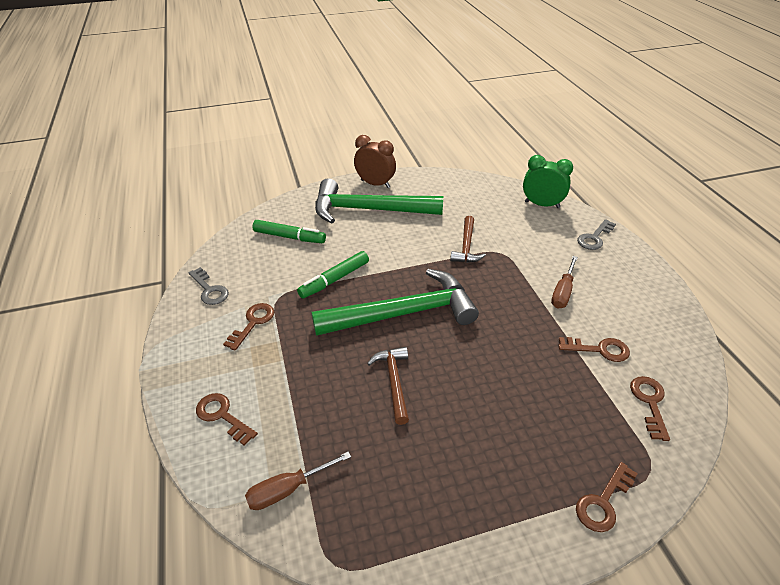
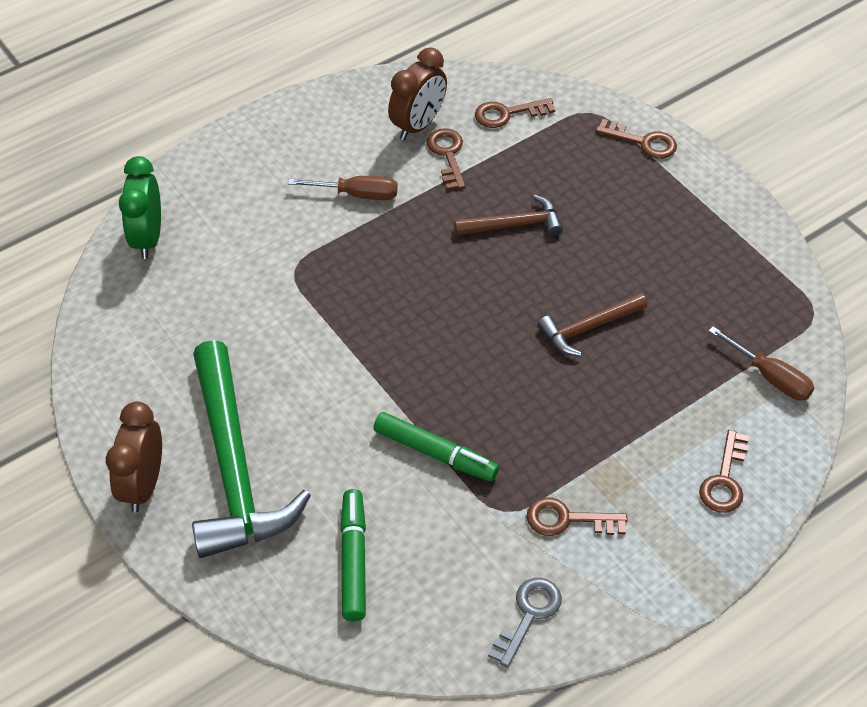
camera: 110 degrees left, 10 degrees up
green hammer [312,269,479,336] -> none
brown hammer [450,216,486,263] -> brown hammer moved to [454,194,563,236]
grey key [577,219,616,250] -> none
none -> brown clock [388,48,447,140]

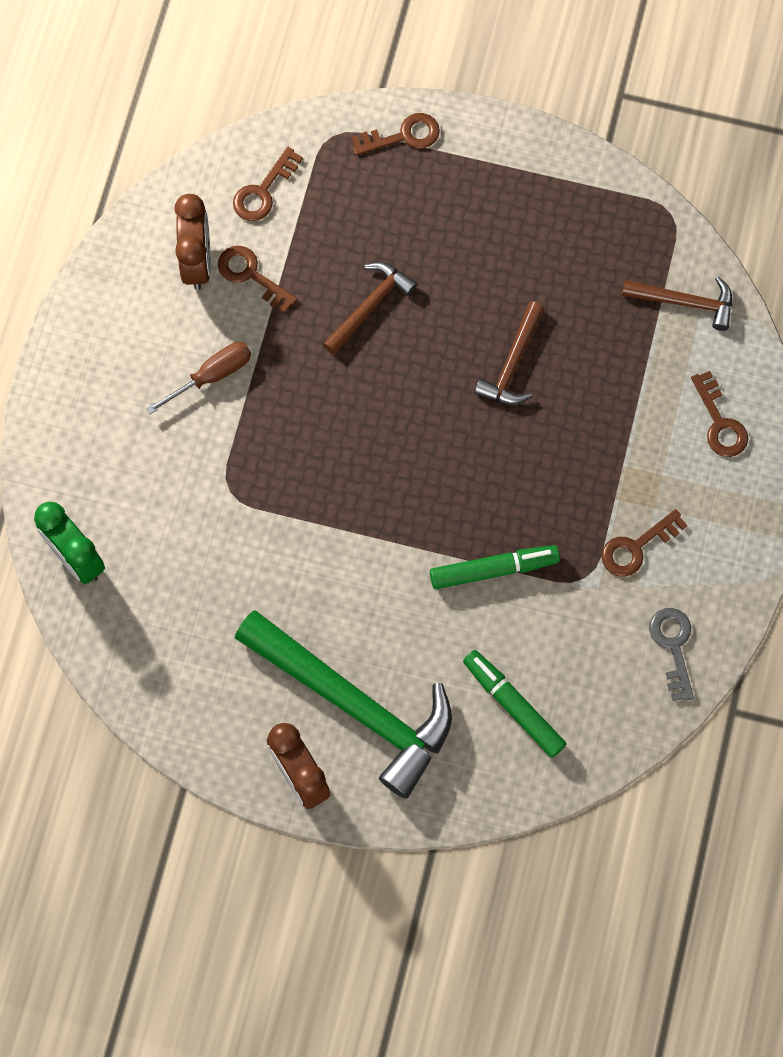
camera: 40 degrees left, 20 degrees up
brown screwdriver [709,326,814,400] -> brown hammer [622,277,732,331]

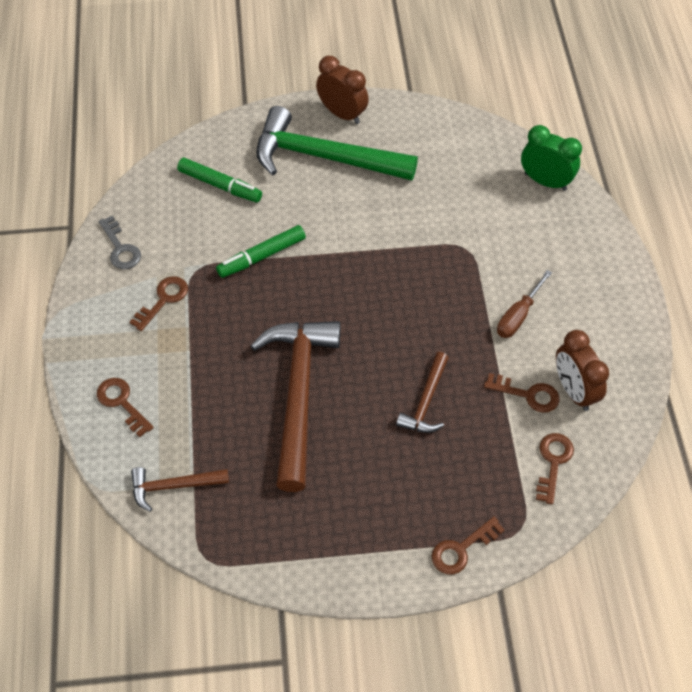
camera: 160 degrees right, 15 degrees down
brown hammer [475,301,544,405] -> brown hammer [250,321,340,492], size x2.02

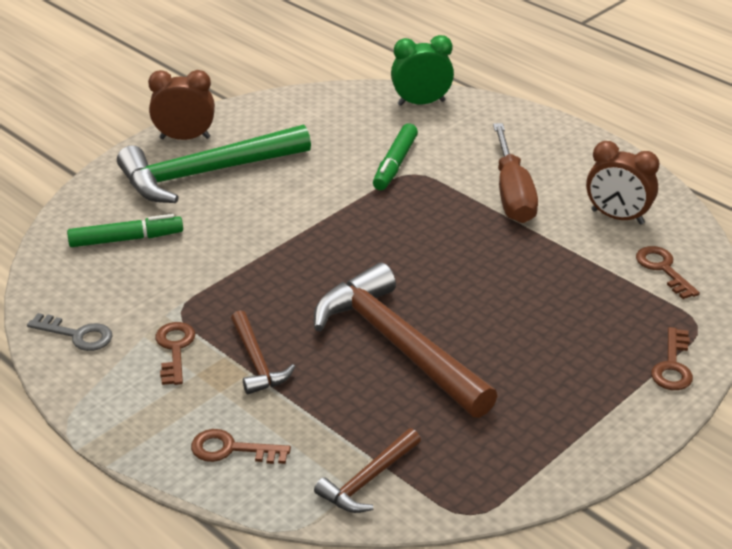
camera: 40 degrees left, 20 degrees down
green marker [216,225,306,278] -> green marker moved to [373,123,418,190]
brown hammer [396,352,449,433] -> brown hammer moved to [231,310,295,394]
brown key [484,373,559,413] -> none
brown screwdriver [497,270,552,338] -> brown screwdriver [493,123,538,223], size x1.62

